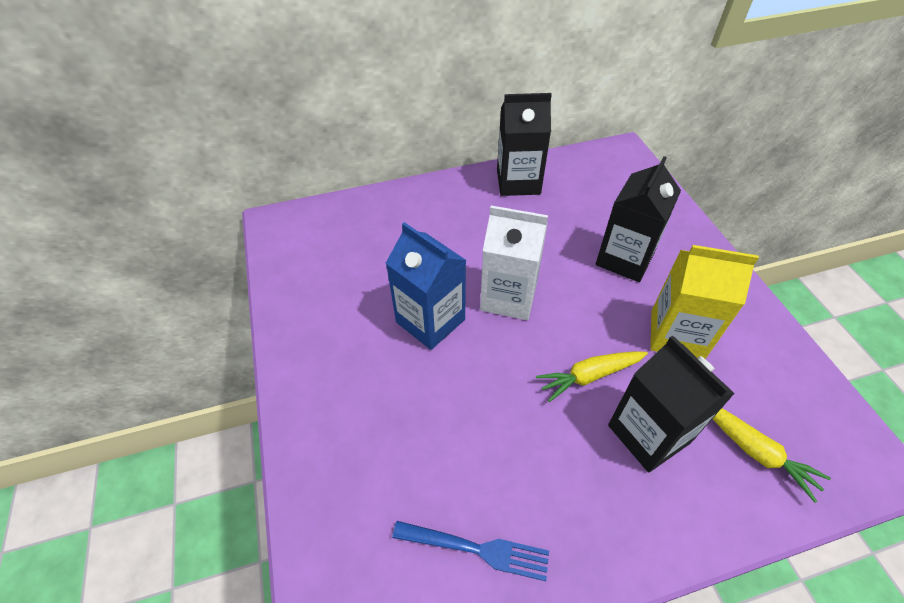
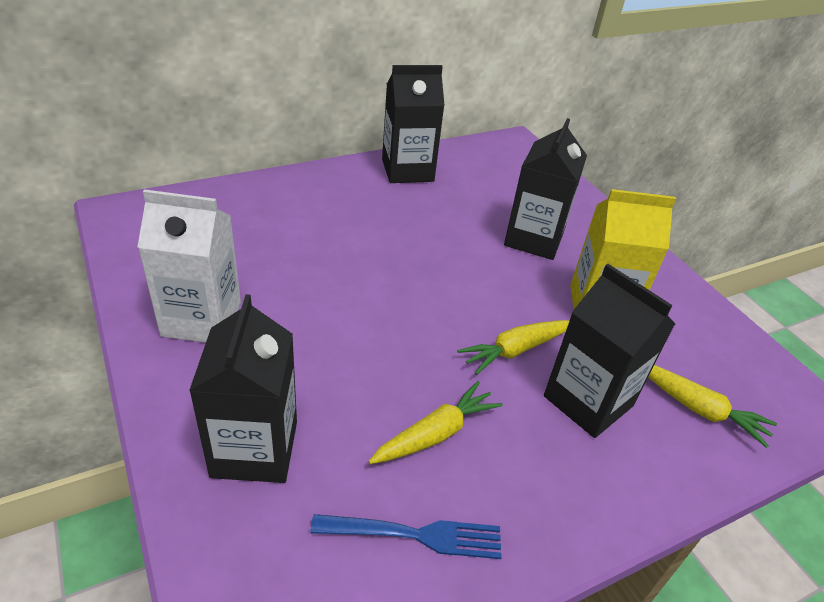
camera: 15 degrees left, 10 degrees down
blue carton [386,222,466,350] -> none
white carton [480,206,548,320] -> white carton moved to [138,189,241,343]
none -> black carton [189,294,297,483]
none -> yellow carrot [368,381,503,464]

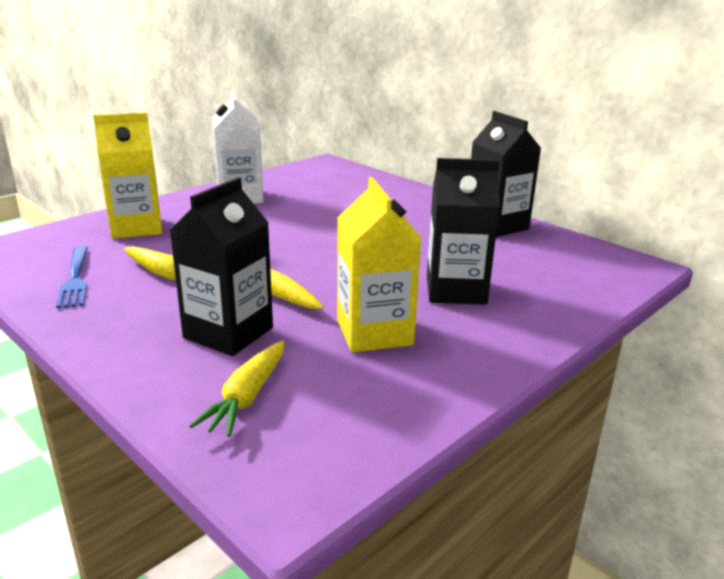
camera: 75 degrees right, 15 degrees down
black carton [189,294,297,483] -> yellow carton [93,112,162,239]

